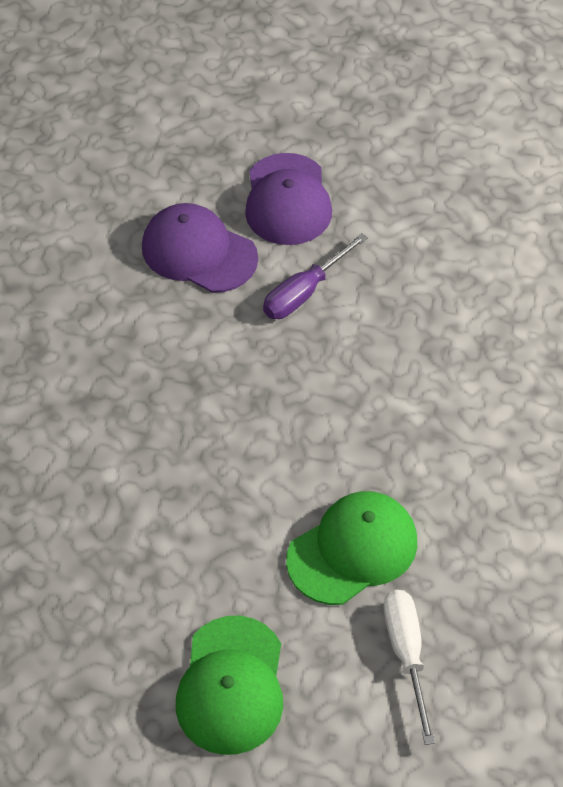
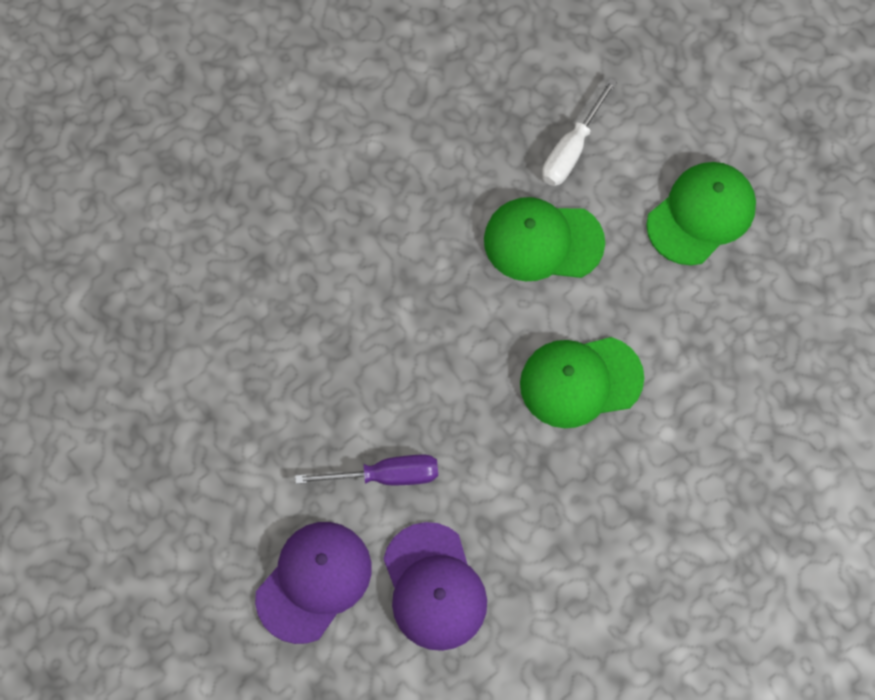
camera: 140 degrees left, 15 degrees up
none -> green cap [520,337,644,428]

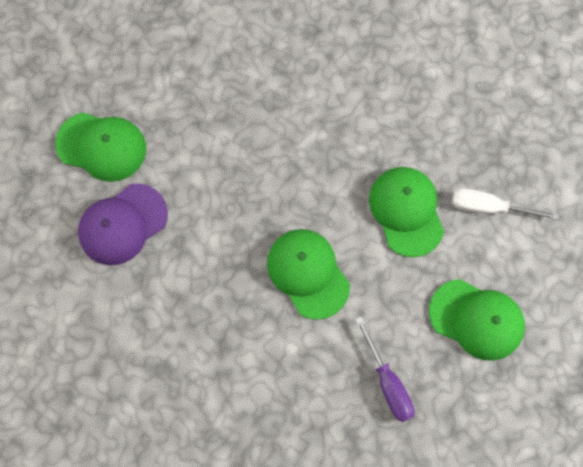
camera: 70 degrees right, 5 degrees up
purple cap [255,522,372,644] -> green cap [55,112,146,182]
purple screwdriver [295,454,438,485] -> purple screwdriver moved to [355,317,415,422]

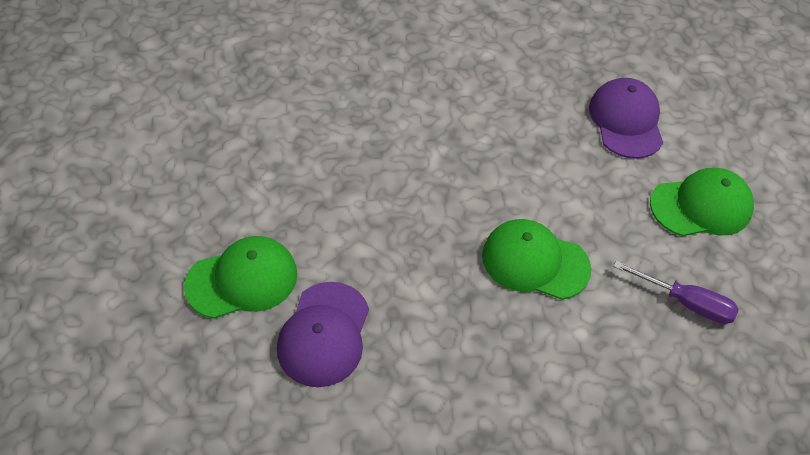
camera: 40 degrees left, 20 degrees down
green cap [369,167,444,257] -> none
white screwdriver [452,189,559,220] -> purple cap [589,78,663,159]

